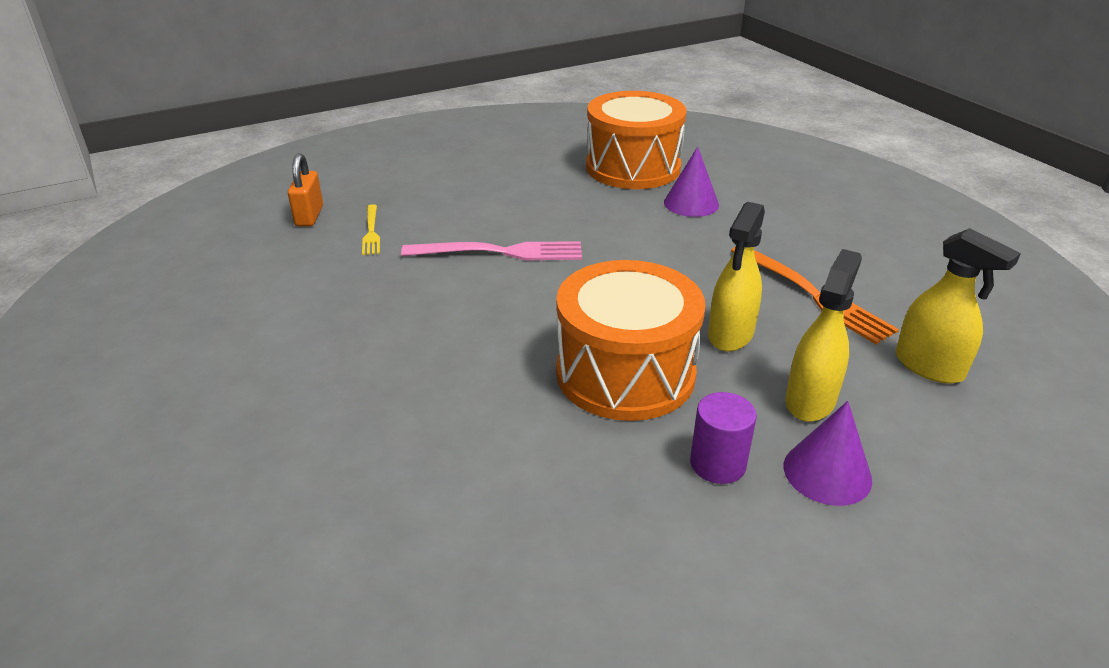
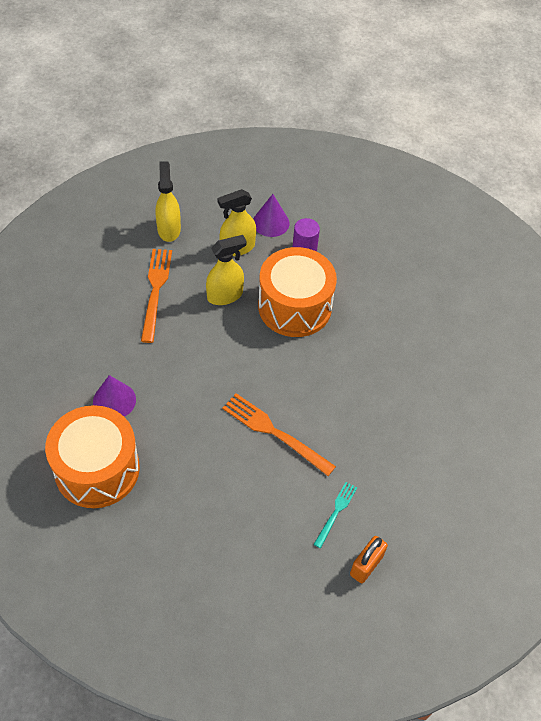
camera: 145 degrees left, 20 degrees up
yellow fork [362,204,380,255] -> turquoise fork [314,482,357,548]
pink fork [401,241,582,260] -> orange fork [222,393,336,476]

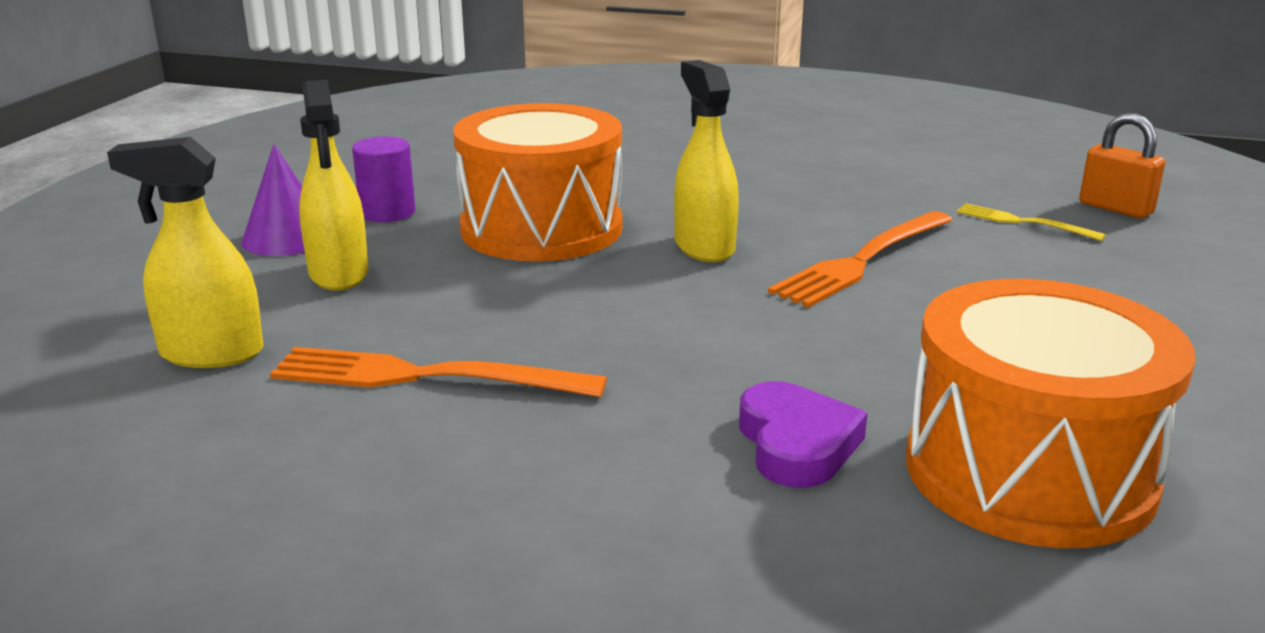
camera: 80 degrees left, 30 degrees down
purple cone [93,375,136,417] -> purple heart [739,381,868,488]
yellow spray bottle [206,235,247,305] -> yellow spray bottle moved to [674,60,739,262]
turquoise fork [314,482,357,548] -> yellow fork [957,203,1106,241]

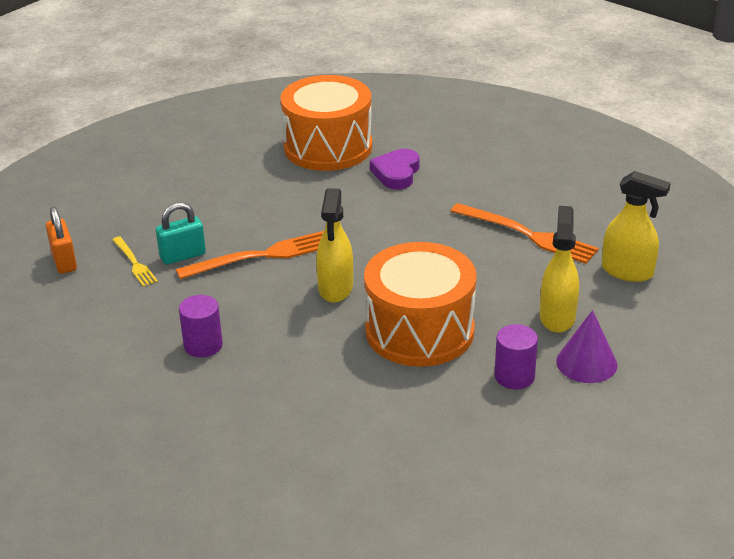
camera: 155 degrees left, 10 degrees up
none -> turquoise padlock [156,202,206,265]
none -> purple cylinder [179,295,223,357]

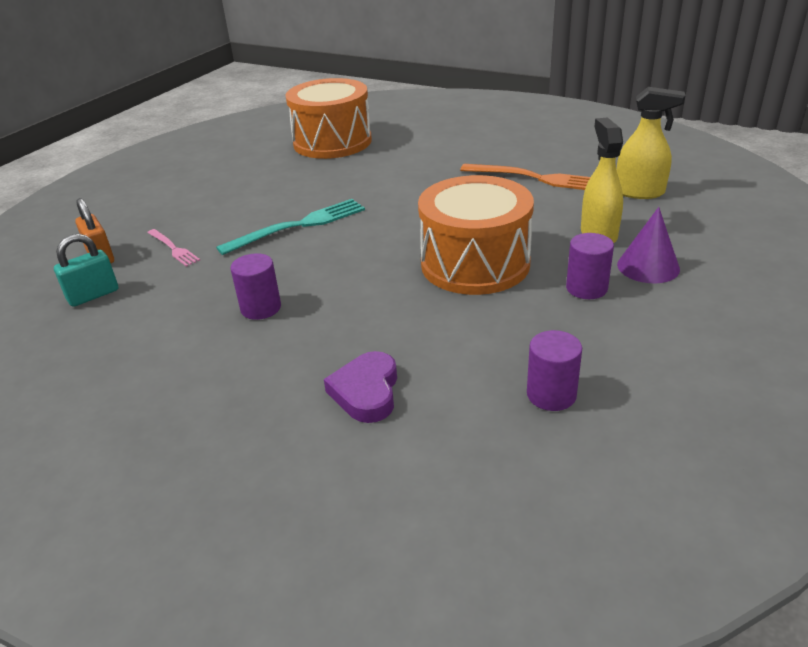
camera: 10 degrees left, 0 degrees up
yellow fork [112,236,158,287] -> pink fork [147,229,200,267]
turquoise padlock [156,202,206,265] -> turquoise padlock moved to [54,234,118,307]
orange fork [176,231,324,279] -> turquoise fork [216,199,365,255]
yellow spray bottle [316,188,353,303] -> none
purple heart [370,149,419,189] -> purple heart moved to [324,351,397,423]
none -> purple cylinder [527,330,582,411]

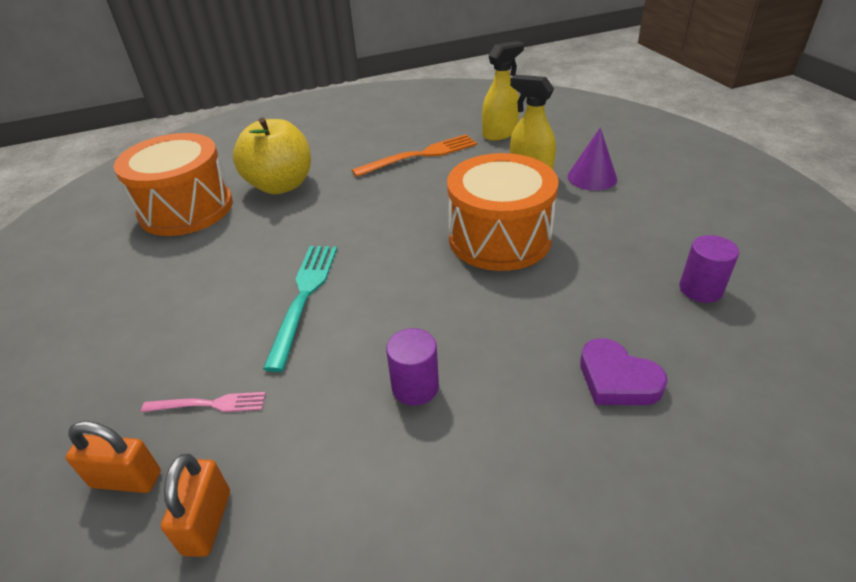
camera: 50 degrees left, 5 degrees up
turquoise padlock [54,234,118,307] -> orange padlock [161,454,230,557]
purple cylinder [566,233,614,299] -> none
none -> yellow apple [233,117,311,194]

